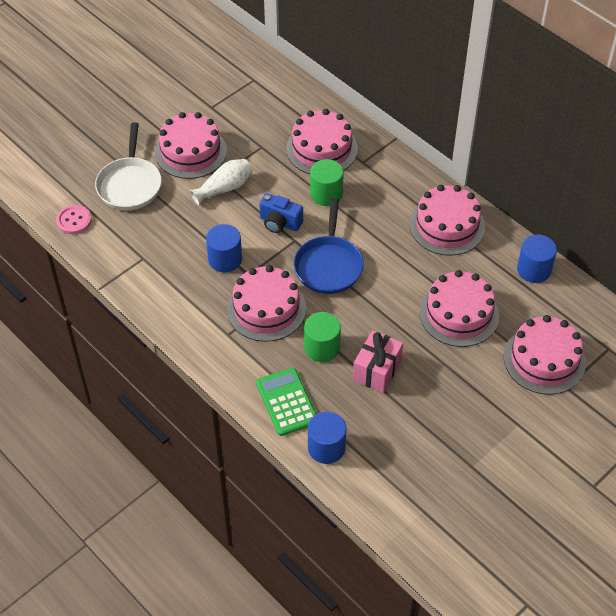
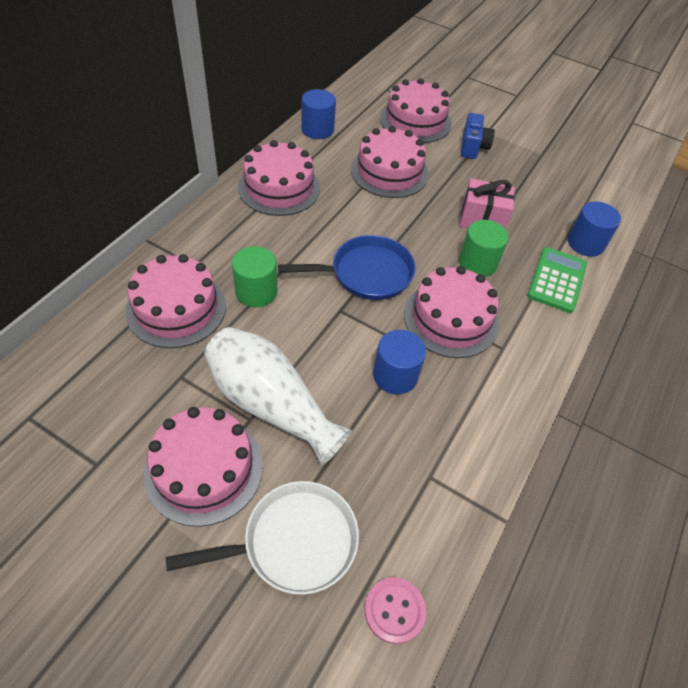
camera: 110 degrees left, 0 degrees up
white vase [190,159,253,205] -> white vase [204,327,352,466], size x1.67
green calculator [256,368,316,436] -> green calculator turned 150 degrees clockwise [527,247,587,313]
blue camera [259,193,303,233] -> blue camera moved to [461,113,495,159]

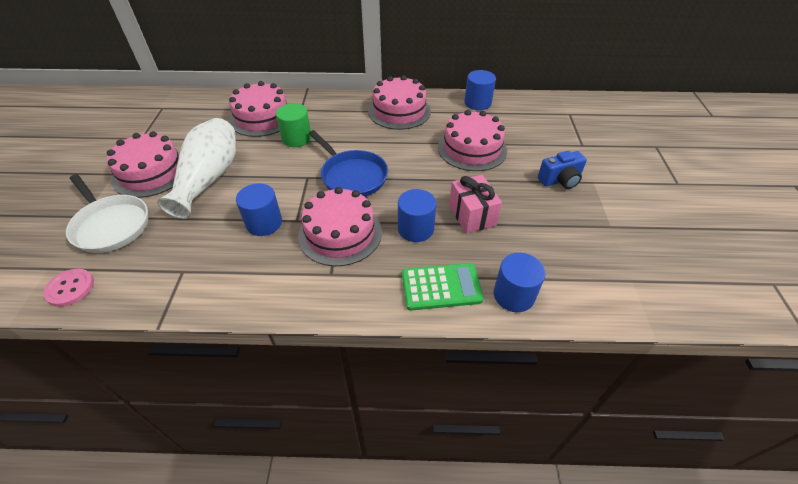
camera: 65 degrees right, 5 degrees down
pink cake [380,78,452,143] -> none
green cylinder [459,220,509,277] -> blue cylinder [398,189,436,242]

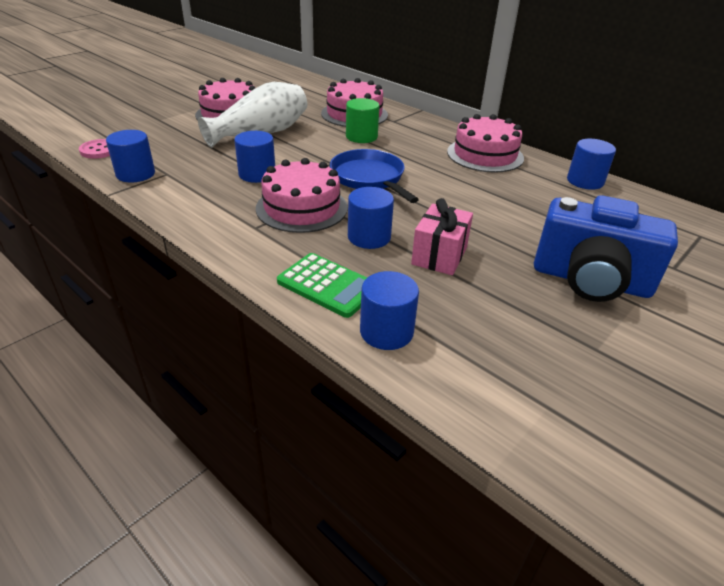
camera: 40 degrees right, 10 degrees down
white pan [66,174,148,253] -> none
blue pan [309,130,388,197] -> blue pan turned 150 degrees clockwise [330,149,419,203]
pink cake [438,110,507,171] -> none
blue camera [538,151,587,189] -> blue camera [534,195,678,302], size x1.91
none -> blue cylinder [106,130,155,183]

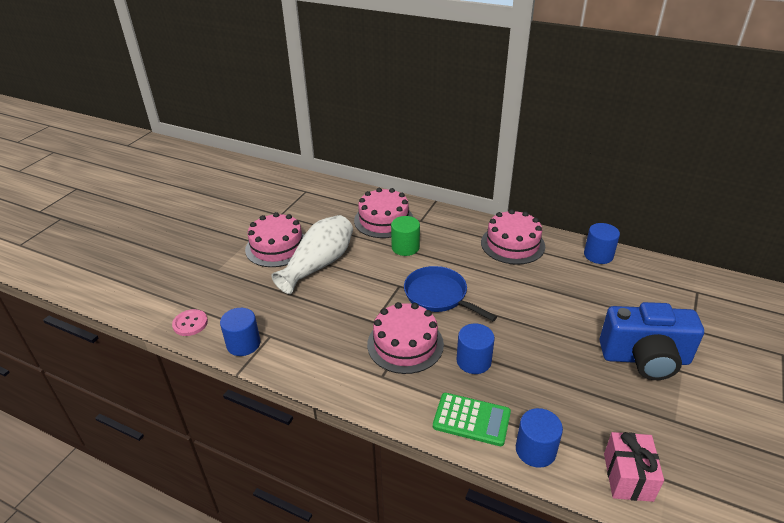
camera: 15 degrees left, 0 degrees up
blue cylinder [234,131,275,183] -> none
pink gift [411,198,473,275] -> pink gift moved to [604,432,664,502]

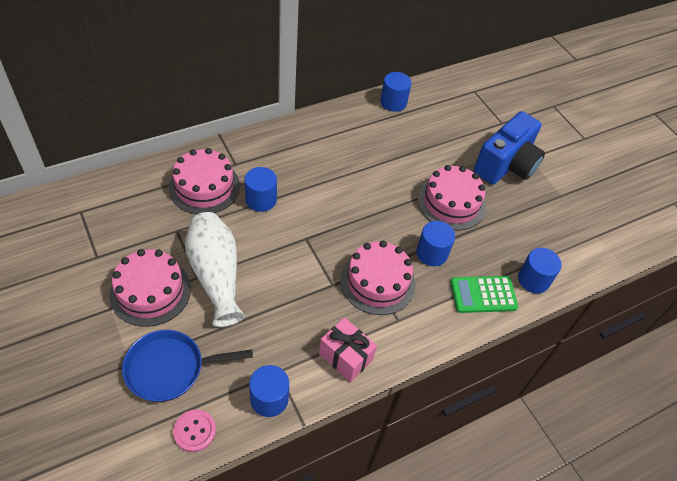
camera: 60 degrees left, 15 degrees up
green cylinder [391,216,420,256] -> blue cylinder [244,167,277,212]
blue pan [404,266,497,321] -> blue pan moved to [122,330,253,402]
green calculator [433,393,511,446] -> green calculator turned 150 degrees counterclockwise [450,276,518,313]
pink cake [481,209,545,265] -> pink cake moved to [418,165,486,230]
pink gift [604,432,664,502] -> pink gift moved to [319,317,377,382]

